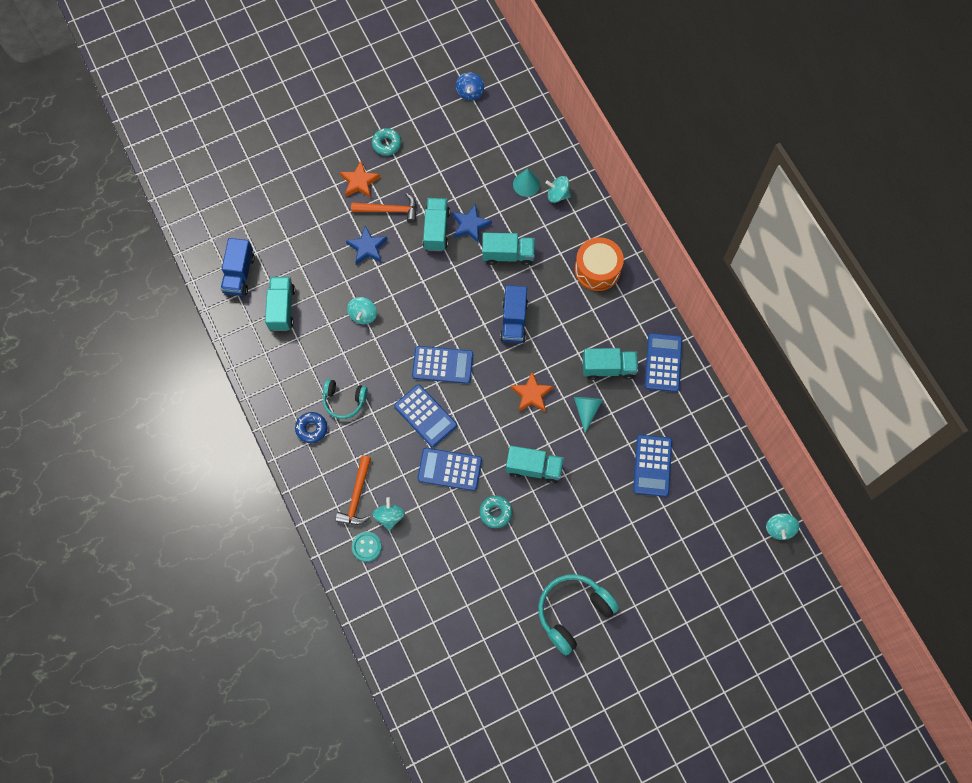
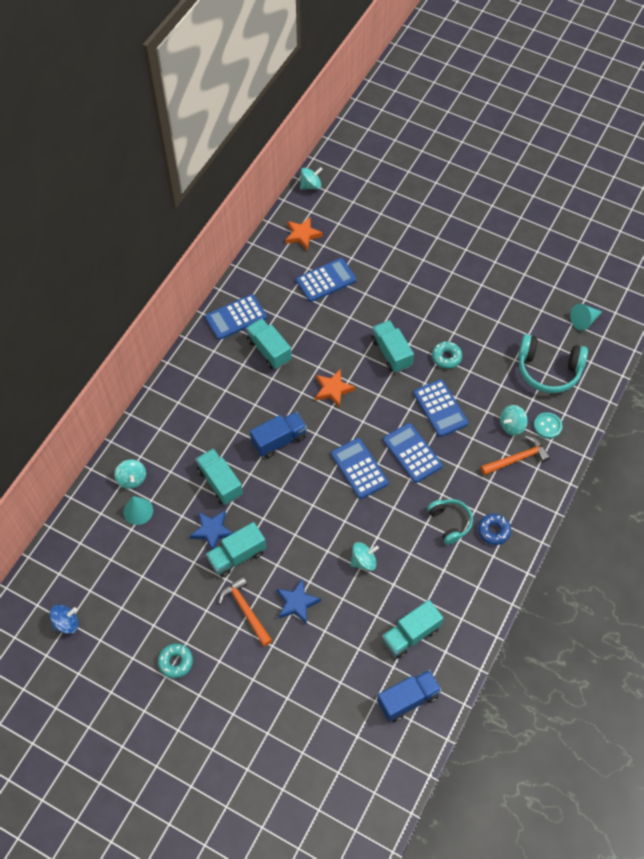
camera: 125 degrees left, 10 degrees down
orange star [340,161,380,198] -> orange star moved to [285,217,323,251]
blue calculator [394,384,457,447] -> blue calculator turned 45 degrees counterclockwise [383,423,443,483]
turquoise headphones [538,574,619,655] -> turquoise headphones moved to [518,334,588,393]
turquoise cone [574,397,603,433] -> turquoise cone moved to [570,304,602,331]
orange drum [575,237,624,291] -> none

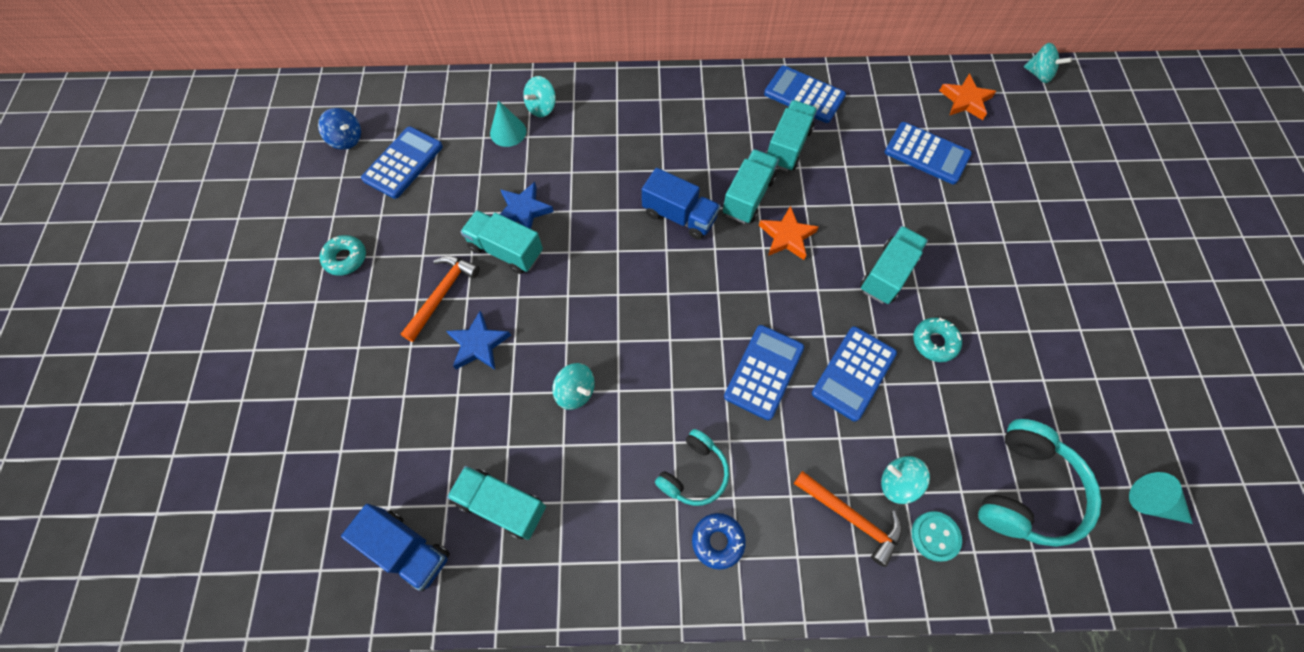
camera: 60 degrees right, 5 degrees up
turquoise truck [196,448,243,505] -> turquoise truck moved to [723,149,779,224]
blue calculator [331,438,389,499] -> blue calculator moved to [361,127,443,199]
turquoise headphones [518,334,588,393] -> turquoise headphones turned 135 degrees counterclockwise [978,419,1102,547]

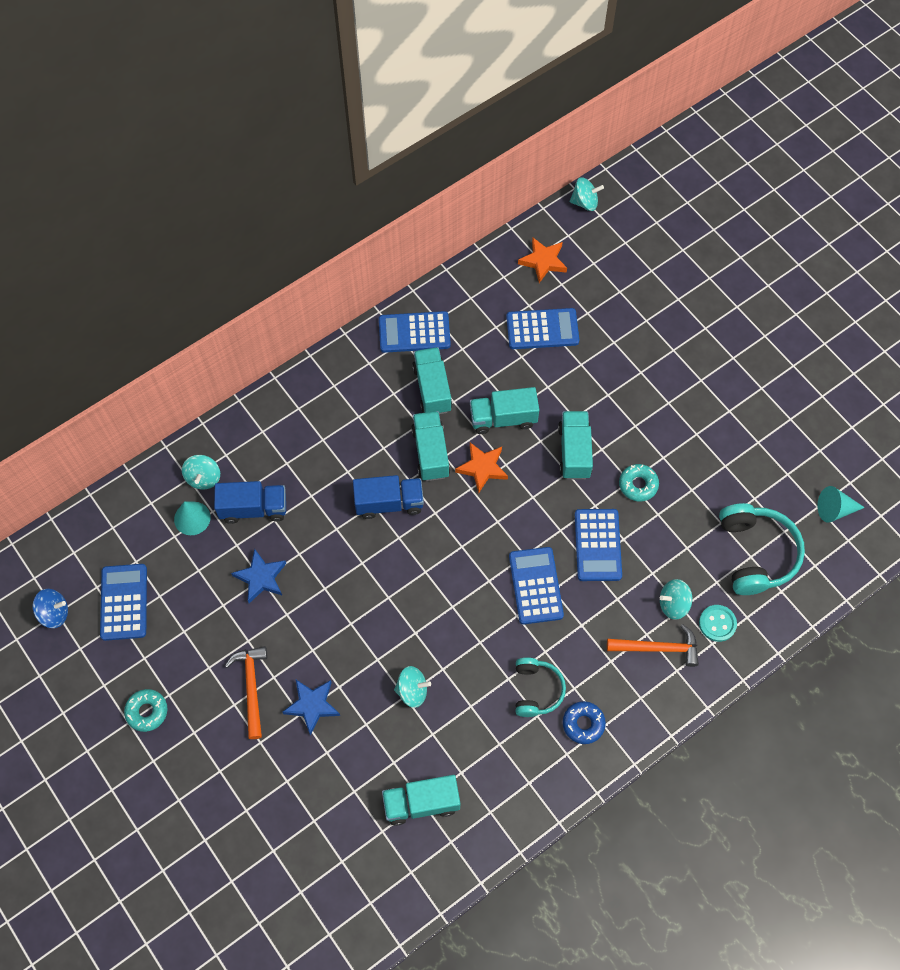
camera: 35 degrees left, 0 degrees up
blue truck [341,504,450,591] -> blue truck moved to [214,481,286,524]
turquoise truck [460,210,543,274] -> turquoise truck moved to [470,387,539,434]

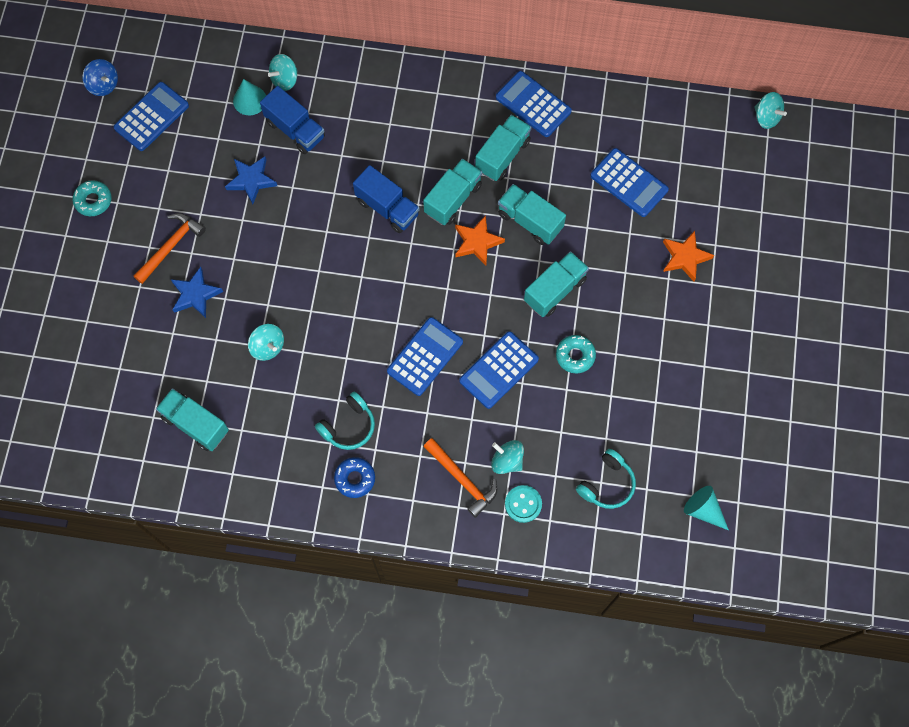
camera: 45 degrees right, 5 degrees up
orange star [518,237,567,283] -> orange star moved to [663,231,714,282]
turquoise headphones [719,503,805,595] -> turquoise headphones [576,449,636,509], size x0.62

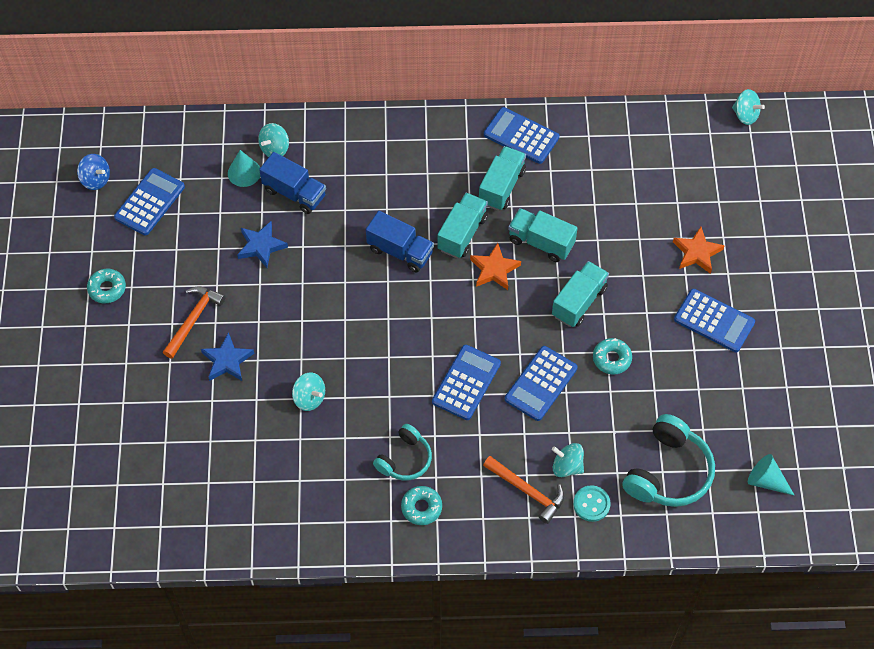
camera: 10 degrees left, 10 degrees down
turquoise truck [156,388,229,451] -> none
blue donut [334,457,375,498] -> turquoise donut [401,486,442,525]
turquoise headphones [576,449,636,509] -> turquoise headphones [622,414,715,507], size x1.62
blue calculator [590,148,669,217] -> blue calculator moved to [674,289,755,352]

